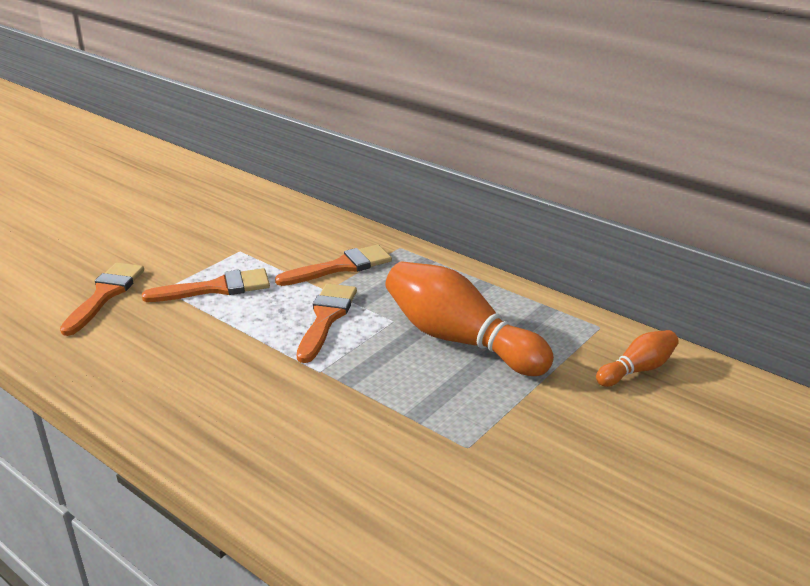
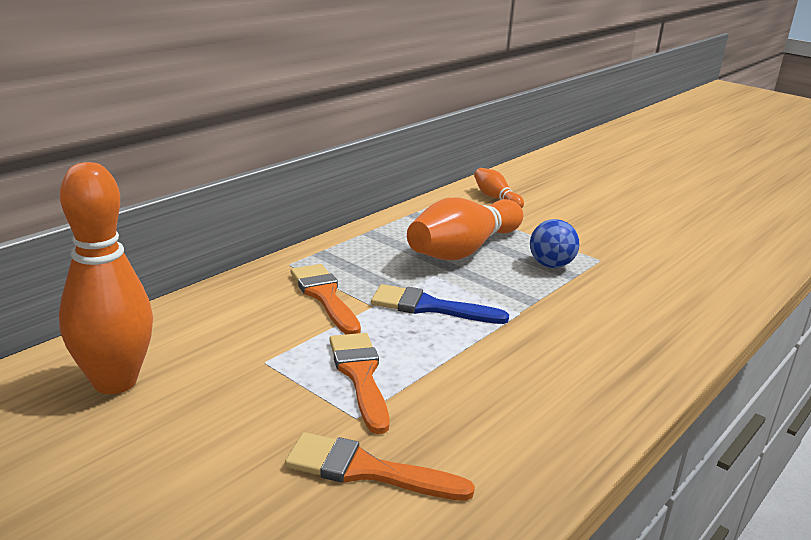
camera: 90 degrees left, 5 degrees down
orange brush [297,283,357,363] -> blue brush [371,284,509,324]
none -> orange bowling pin [59,162,153,394]
none -> blue ball [530,219,579,268]

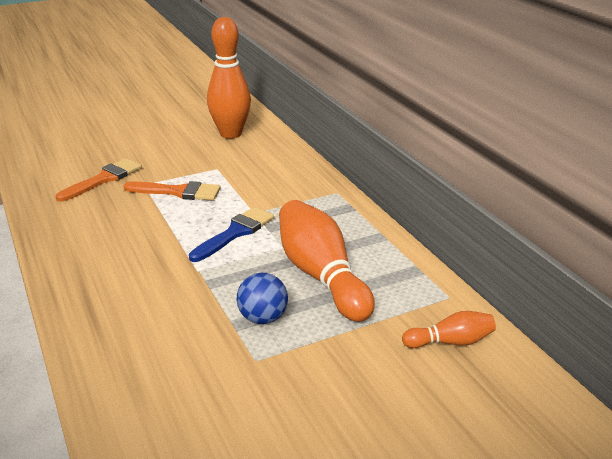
camera: 115 degrees right, 5 degrees up
orange brush [291,264,361,334] -> none

